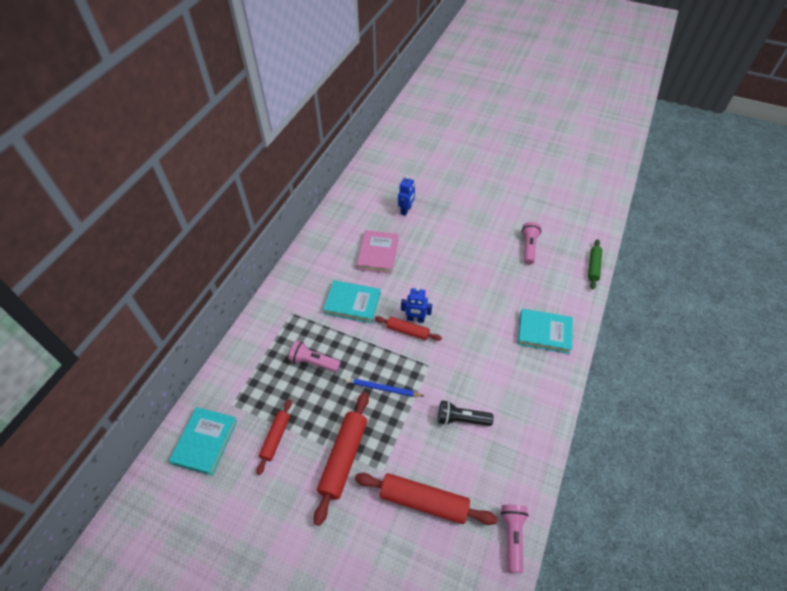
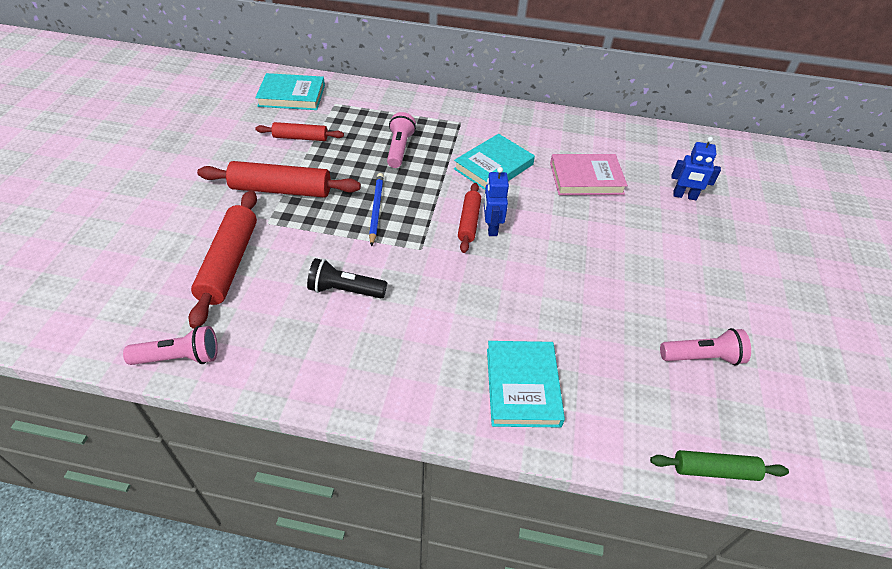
camera: 75 degrees right, 5 degrees down
turquoise book [323,280,380,323] -> turquoise book turned 45 degrees clockwise [454,134,535,190]
black flashlight [438,401,494,426] -> black flashlight turned 75 degrees counterclockwise [307,258,387,298]

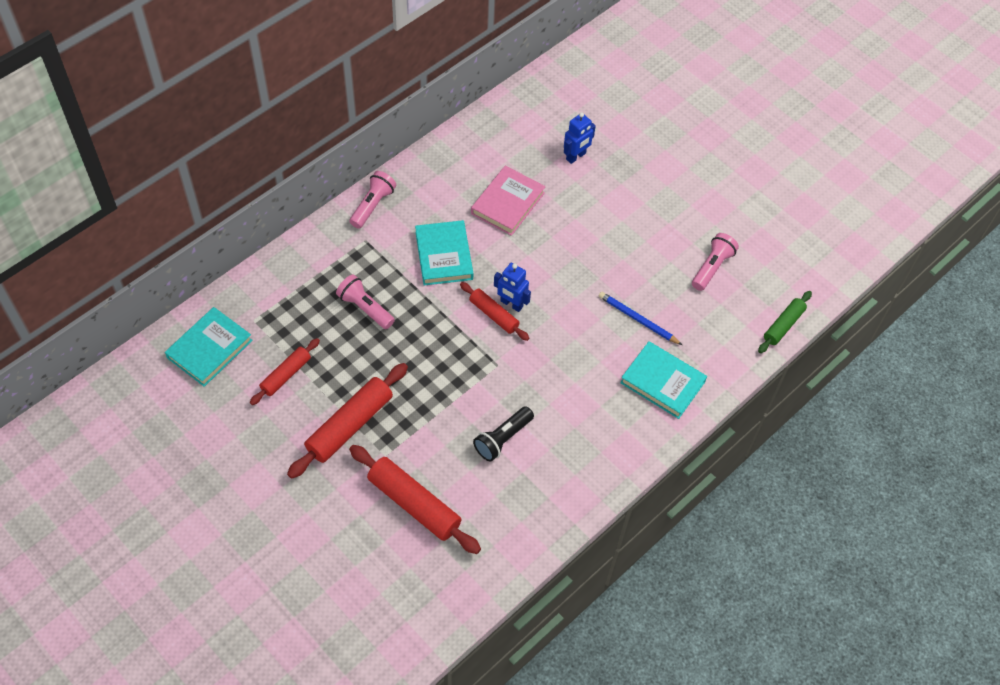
camera: 55 degrees left, 10 degrees up
pink flashlight [123,326,218,365] -> pink flashlight moved to [349,171,396,229]
blue pencil [369,173,384,247] -> blue pencil moved to [599,292,682,345]

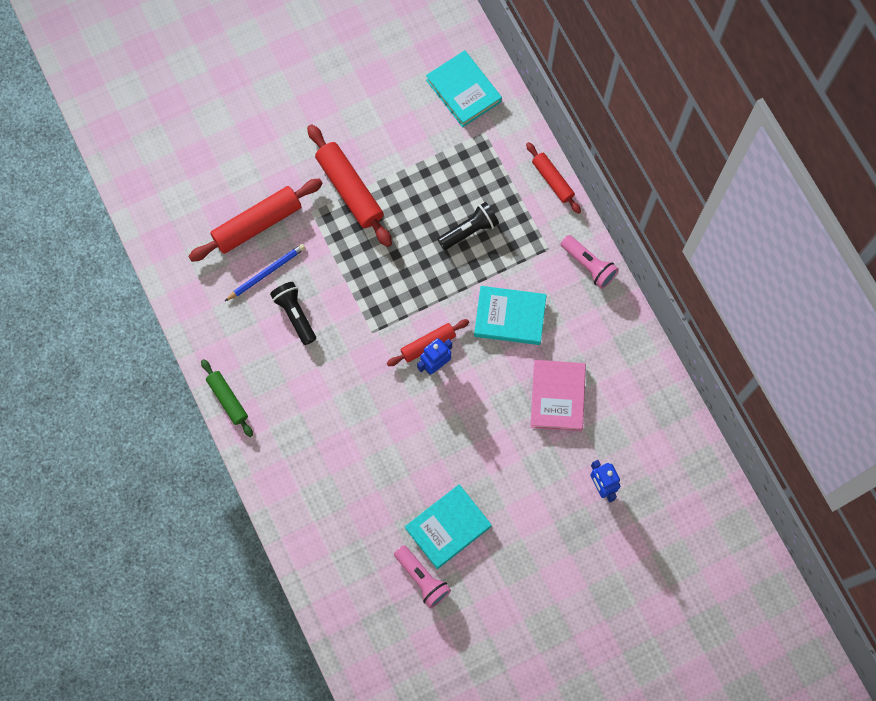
camera: 110 degrees right, 15 degrees up
red rolling pin [250,338,320,405] -> red rolling pin moved to [526,142,581,214]
pink flashlight [336,274,395,329] -> black flashlight [437,202,499,250]
pink book [471,166,545,236] -> pink book turned 45 degrees clockwise [531,360,586,431]
blue pencil [599,292,682,345] -> blue pencil moved to [225,244,305,301]
turquoise book [620,341,707,419] -> turquoise book moved to [405,484,492,569]
green rolling pin [758,291,812,353] -> green rolling pin moved to [201,359,253,437]

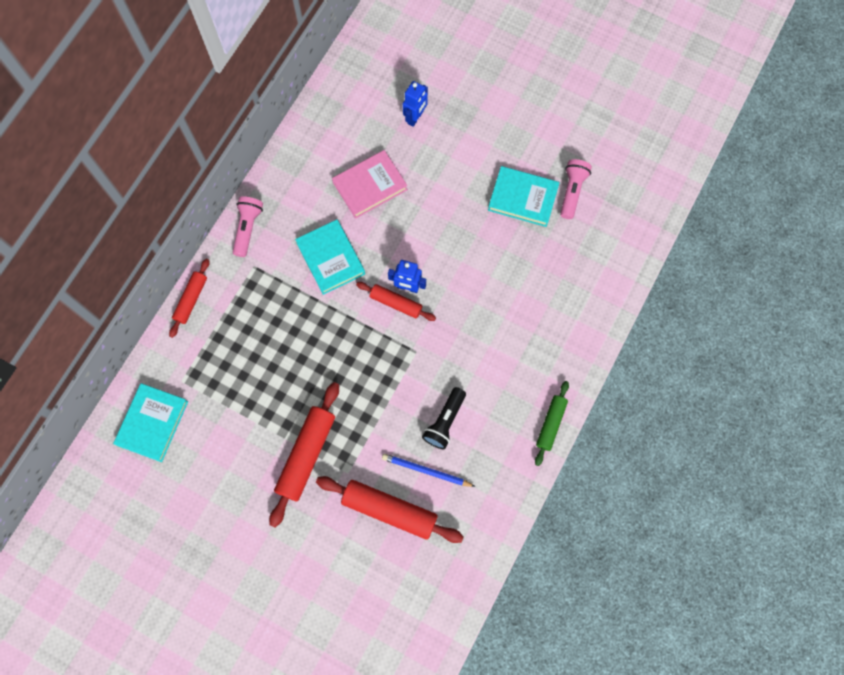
camera: 125 degrees left, 0 degrees up
black flashlight [437,202,499,250] -> none

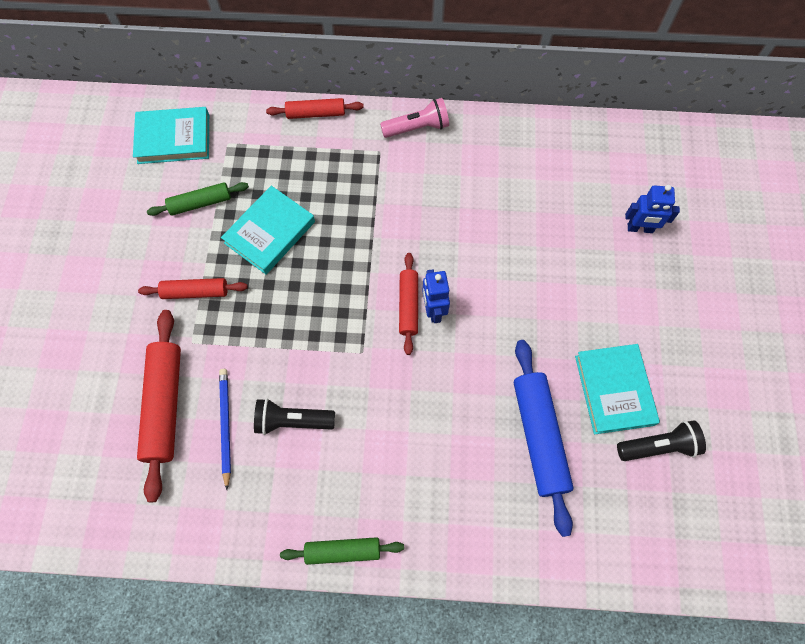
camera: 65 degrees right, 5 degrees down
red rolling pin [269,382,339,528] -> red rolling pin [138,278,248,299], size x0.59
turquoise book [295,220,365,295] -> turquoise book moved to [221,186,315,274]
pink book [332,150,408,219] -> none
pink flashlight [560,159,592,219] -> black flashlight [617,420,706,461]
none -> green rolling pin [147,182,249,216]
none -> blue rolling pin [514,340,574,537]

